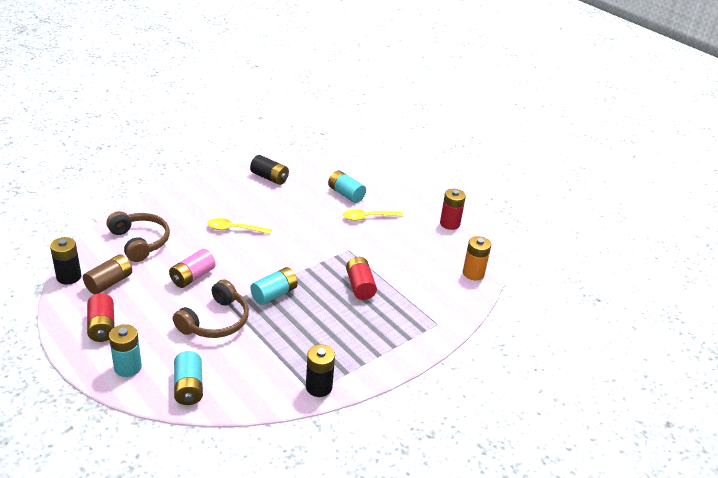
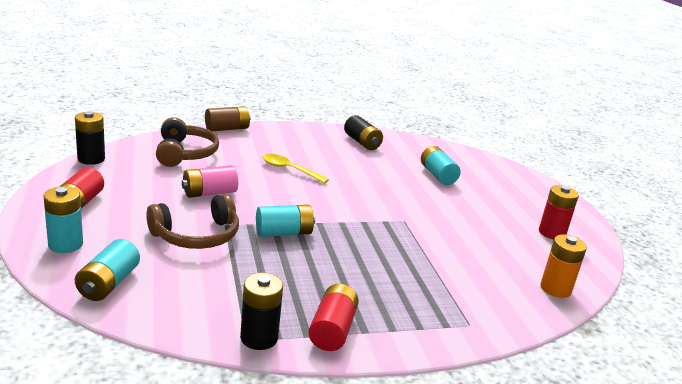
camera: 25 degrees right, 10 degrees down
brown battery [83,254,132,295] -> brown battery moved to [205,106,250,131]
yellow spoon [343,209,403,221] -> none
red battery [346,257,377,300] -> red battery moved to [308,284,359,351]

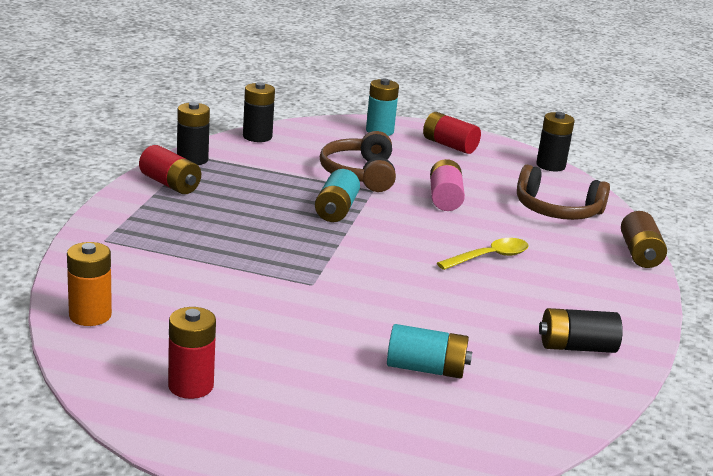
camera: 120 degrees right, 0 degrees up
turquoise battery [75,239,140,301] -> none
none -> black battery [243,82,275,142]

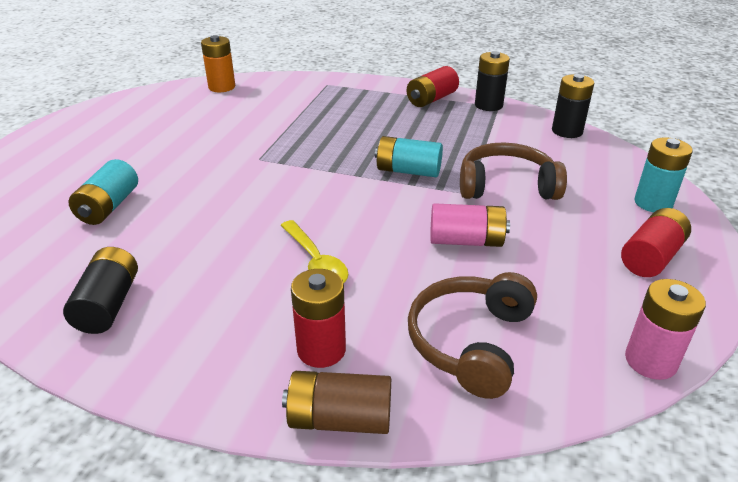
camera: 95 degrees right, 10 degrees up
red battery [168,307,216,399] -> red battery moved to [291,269,346,368]
black battery [536,112,575,171] -> pink battery [625,279,706,380]

